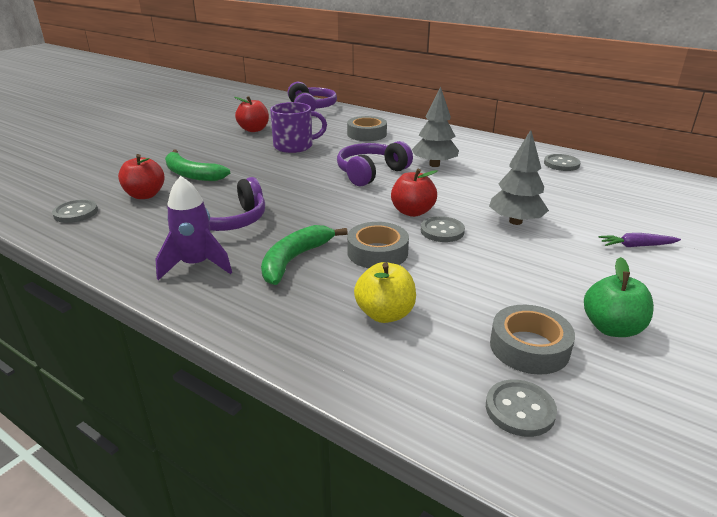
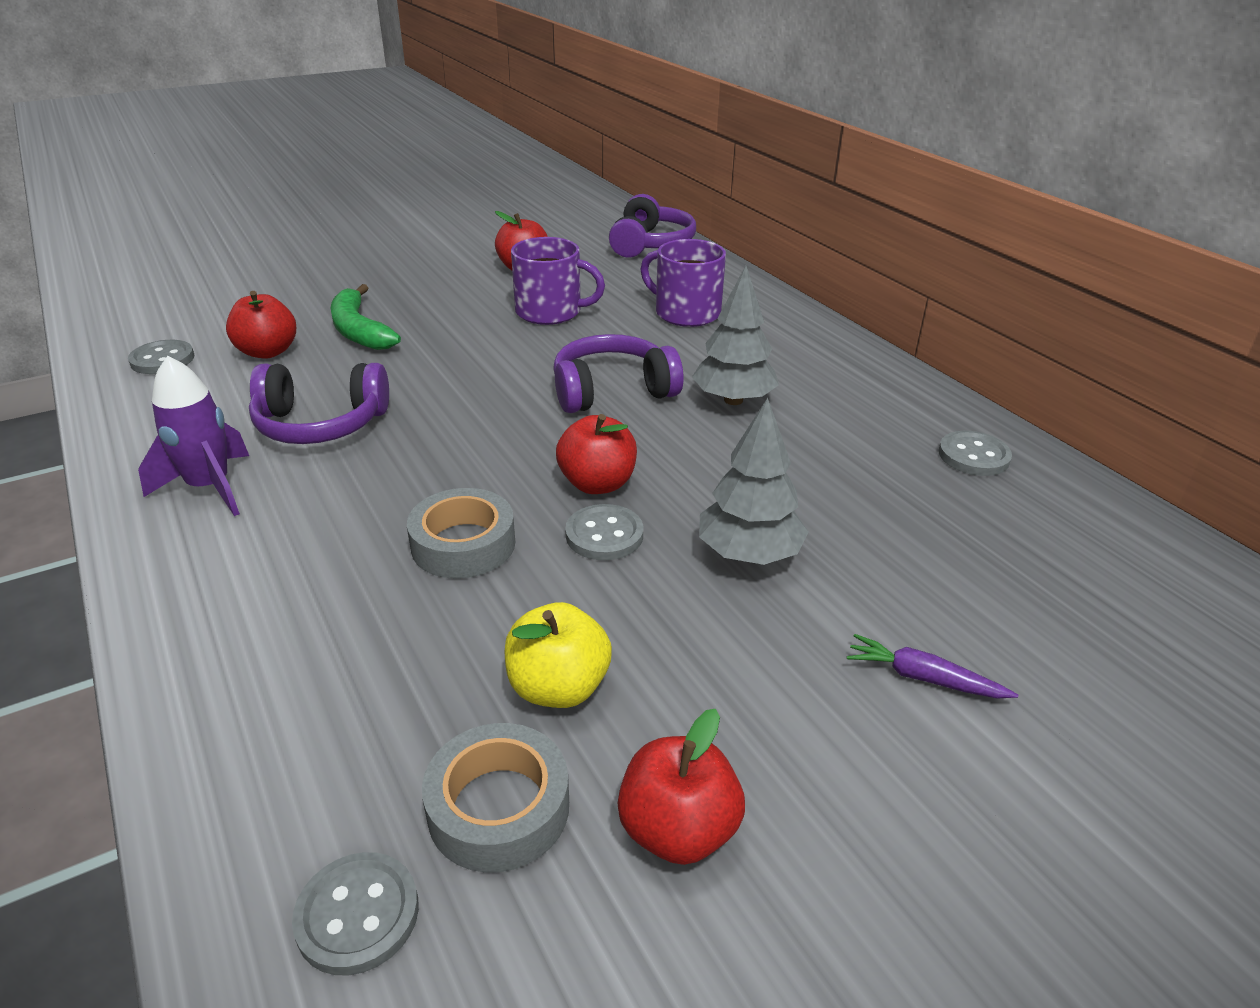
camera: 25 degrees right, 5 degrees up
green banana [261,225,348,285] -> none
grey tape [347,116,387,141] -> purple mug [640,239,726,327]
yellow apple [354,262,416,323] -> yellow apple moved to [504,602,612,708]
green apple [584,257,654,337] -> red apple [618,709,745,865]

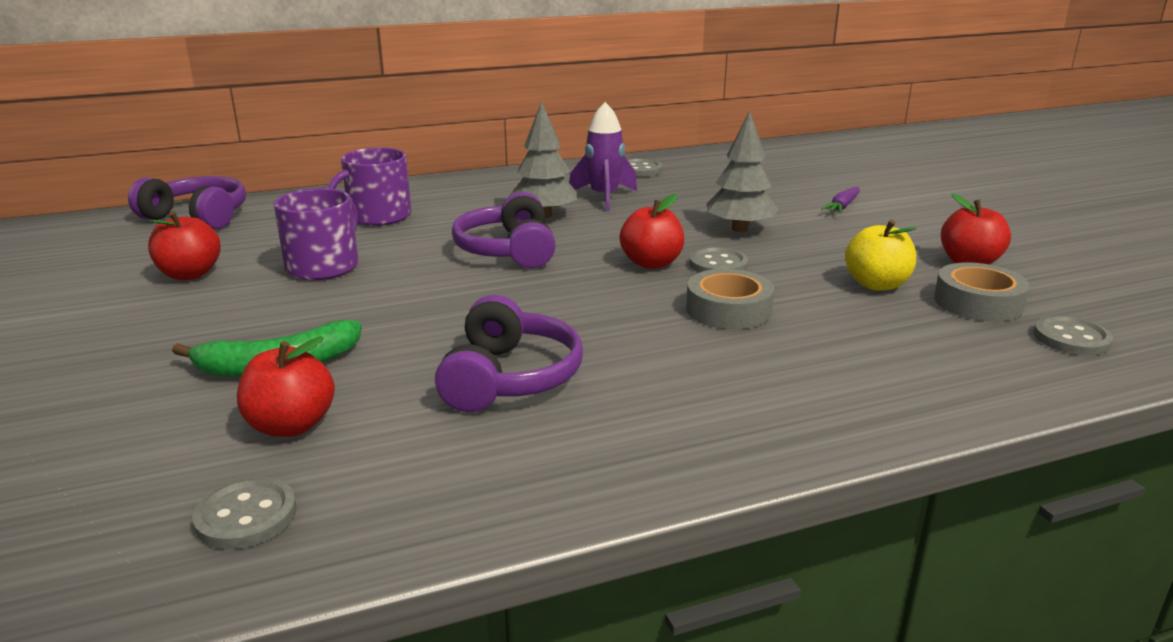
camera: 80 degrees left, 10 degrees down
purple rocket [138,356,249,516] -> purple rocket moved to [569,102,637,211]

